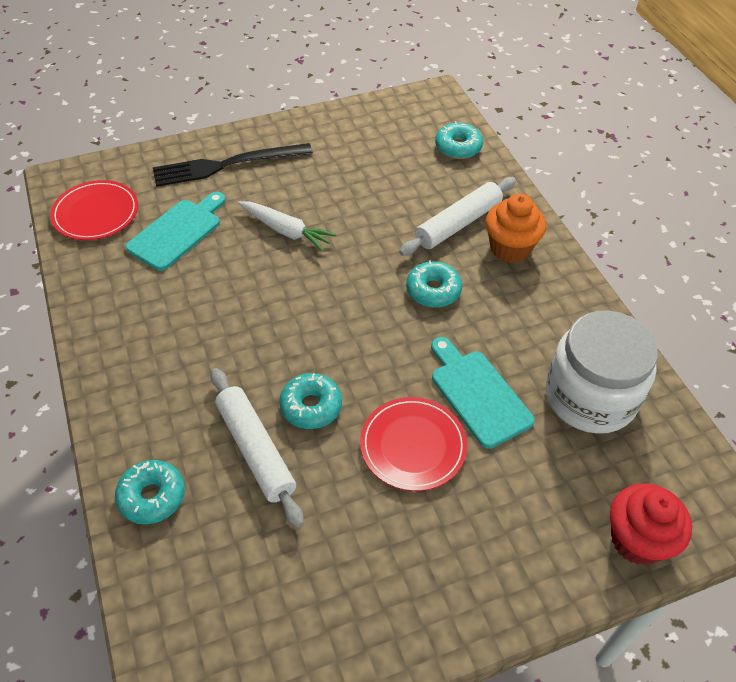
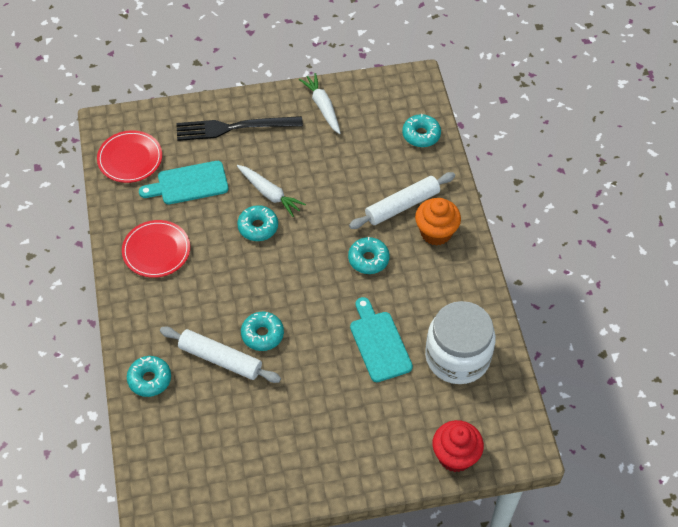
camera: 10 degrees right, 5 degrees up
turquoise cutting board [125,192,226,271] -> turquoise cutting board turned 150 degrees counterclockwise [139,161,228,204]
white rolling pin [211,368,303,527] -> white rolling pin turned 45 degrees counterclockwise [160,327,281,383]
red plate [360,397,467,491] -> red plate moved to [122,220,190,278]
none -> turquoise donut [237,205,278,241]
none -> white carrot [299,73,341,134]

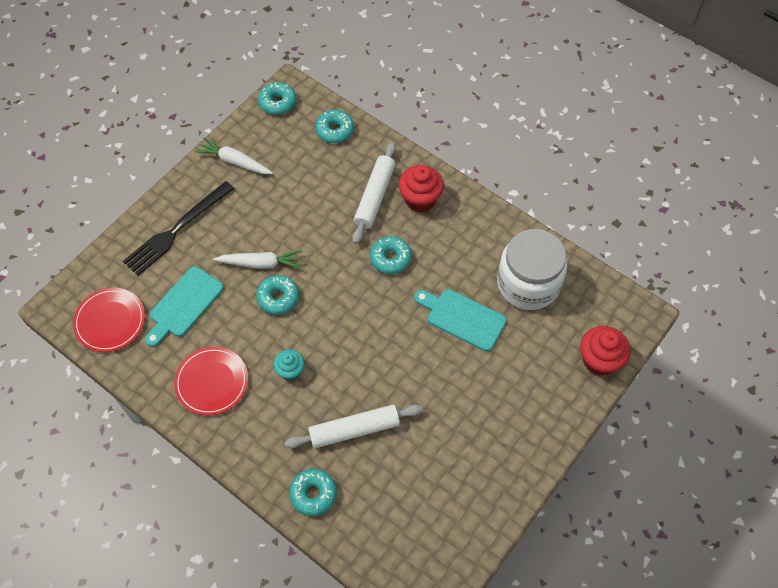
camera: 40 degrees left, 5 degrees up
turquoise donut [241,312,284,351] -> turquoise donut moved to [258,82,296,115]
orange cupcake [415,198,461,246] -> red cupcake [399,165,444,212]
none -> turquoise cupcake [274,349,305,381]

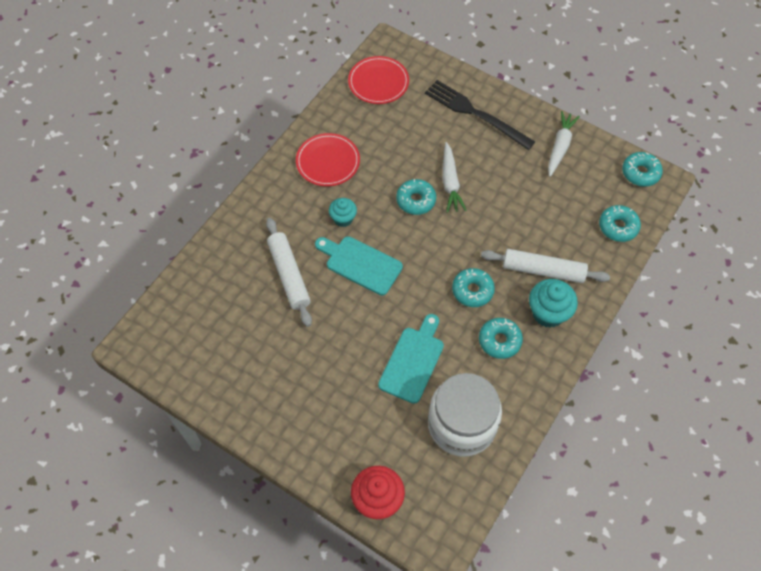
camera: 85 degrees right, 0 degrees up
turquoise cutting board [145,267,224,347] -> turquoise cutting board moved to [315,236,403,296]
turquoise donut [289,469,337,516] -> turquoise donut moved to [479,318,523,359]
red cupcake [399,165,444,212] -> turquoise cupcake [529,279,578,328]

